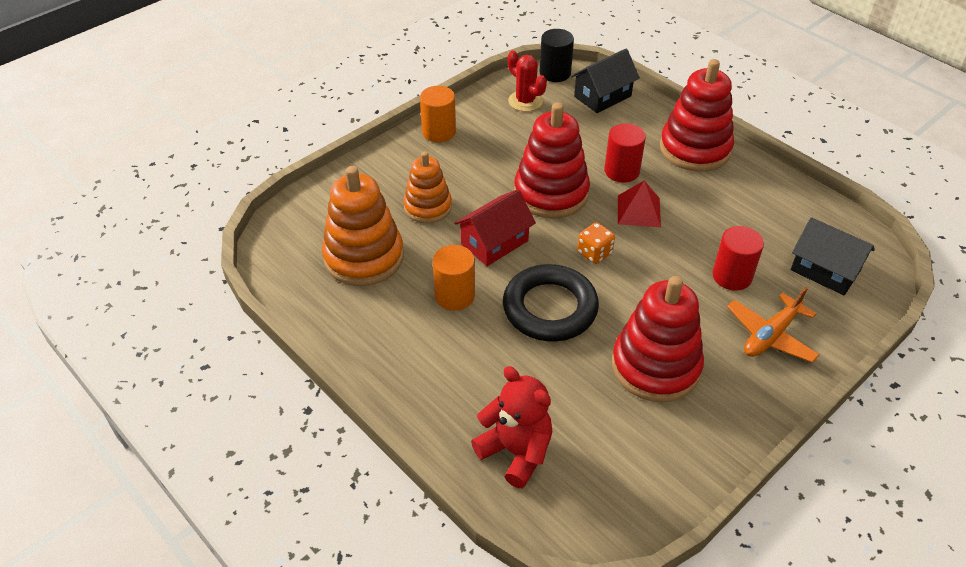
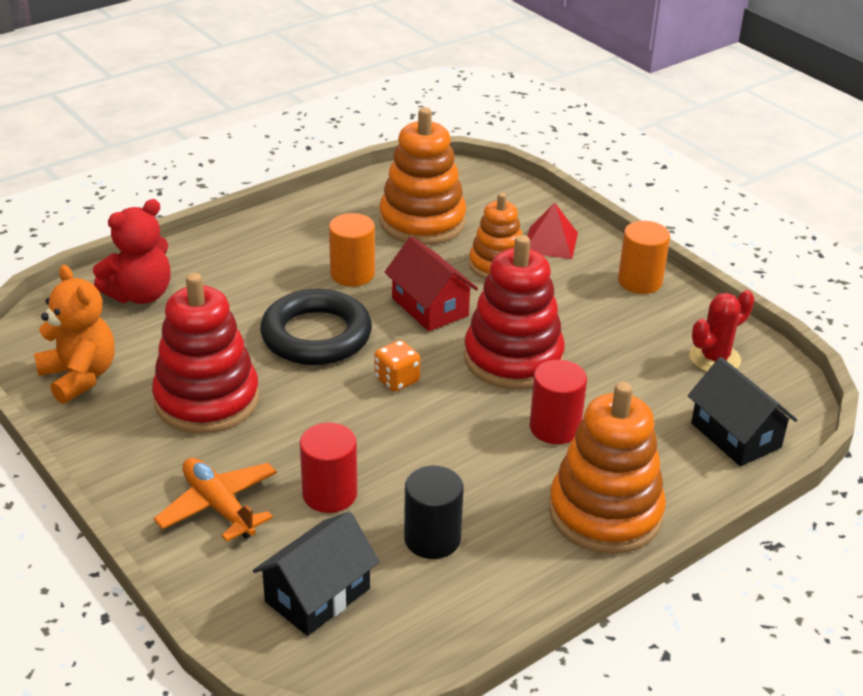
camera: 95 degrees right, 10 degrees down
black cylinder [539,29,574,82] -> black cylinder moved to [404,466,464,559]
red pyramid [618,180,661,227] -> red pyramid moved to [528,202,578,259]
red stacking toy [660,59,734,172] -> orange stacking toy [549,382,666,554]
none -> orange teddy bear [34,265,115,404]

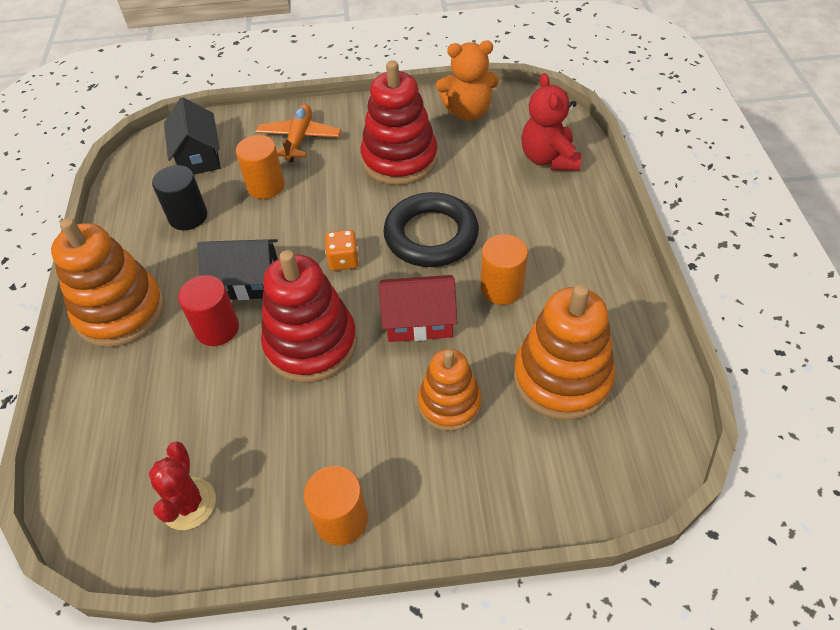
camera: 125 degrees right, 15 degrees up
orange plane [154,458,277,542] -> orange plane turned 75 degrees counterclockwise [256,104,341,162]
red cylinder [300,423,357,513] -> orange cylinder [236,135,285,199]
red pyramid [528,202,578,259] -> none
black house [688,357,797,466] -> black house moved to [197,239,278,300]

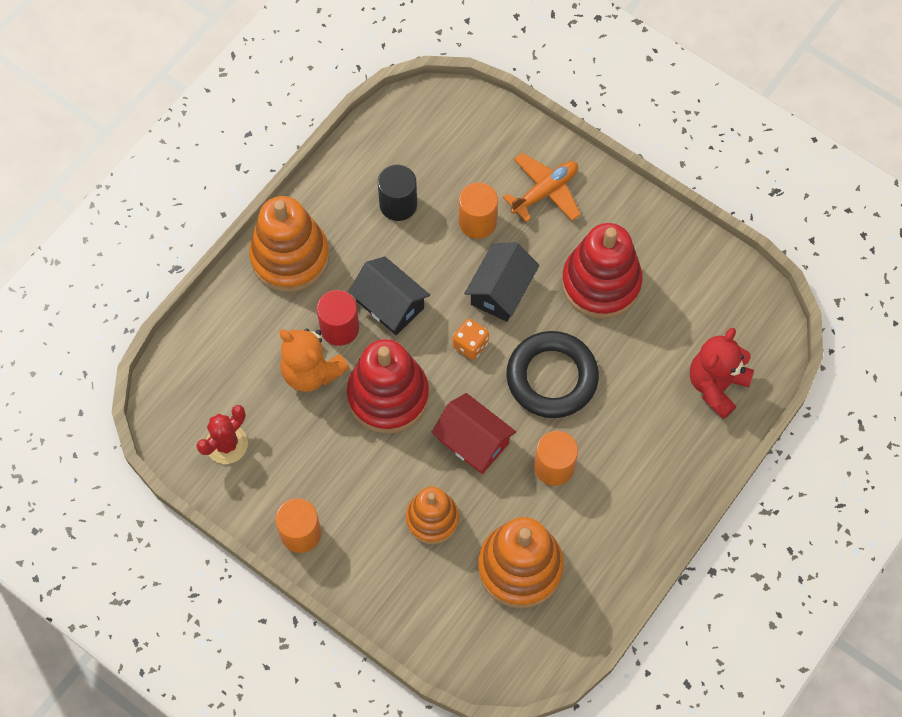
camera: 40 degrees right, 15 degrees up
black house [164,97,221,174] -> black house moved to [464,242,540,322]
orange teddy bear [436,41,499,121] -> orange teddy bear moved to [279,328,350,392]

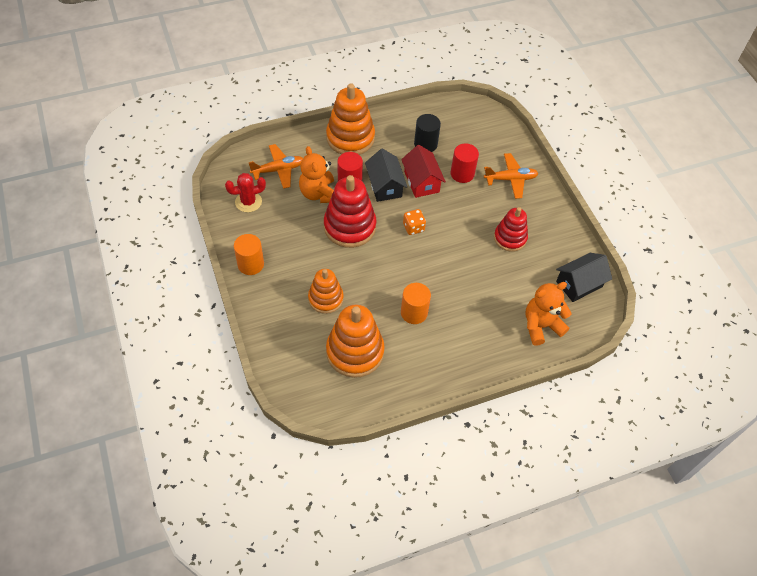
camera: 30 degrees right, 10 degrees down
red house [432,393,516,474] -> red house moved to [401,145,446,198]
orange cylinder [459,182,498,239] -> red cylinder [450,144,479,183]
black house [464,242,540,322] -> black house moved to [556,253,612,302]
black ring [506,331,599,418] -> none
red stacking toy [562,223,643,319] -> red stacking toy [494,207,528,252], size x0.63
red teddy bear [690,328,754,419] -> orange teddy bear [526,282,572,346]
none -> orange plane [249,144,303,189]

